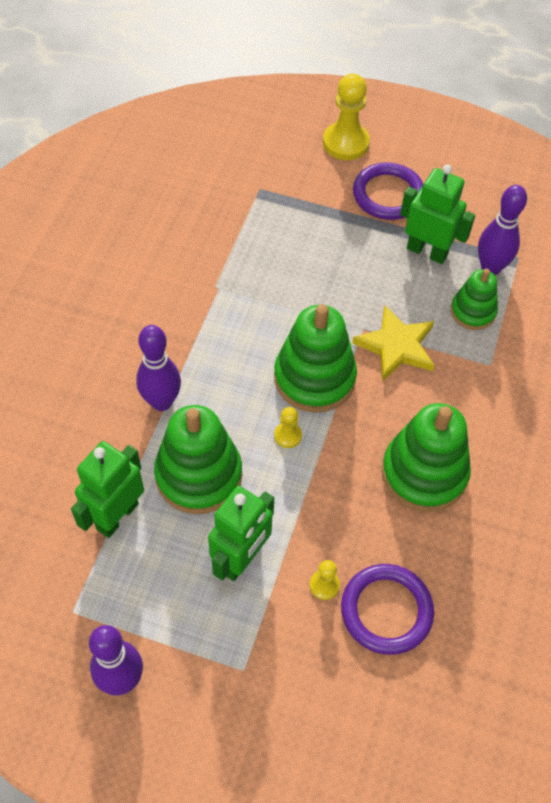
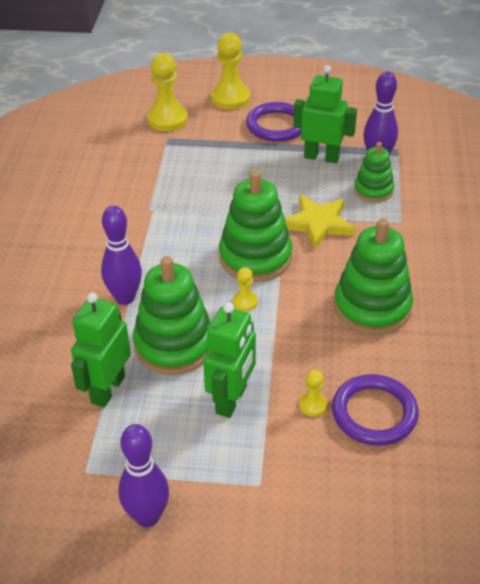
camera: 10 degrees left, 15 degrees down
none -> yellow pawn [147,53,188,131]

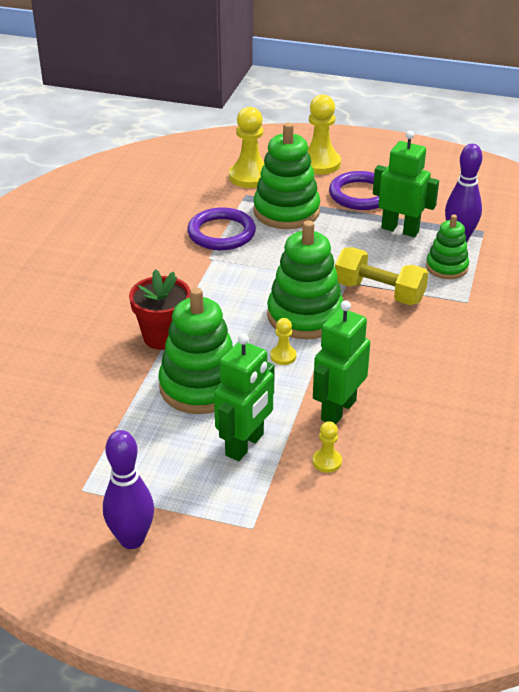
camera: 10 degrees right, 5 degrees down
green robot [71,292,131,407] -> green robot moved to [313,300,370,424]
purple bowling pin [101,206,142,305] -> red flower pot [129,269,190,350]
yellow star [285,195,355,250] -> yellow dumbbell [335,247,429,305]
purple ring [332,374,419,446] -> purple ring moved to [187,207,256,250]
green stacking toy [334,218,413,335] -> green stacking toy moved to [253,123,320,229]

